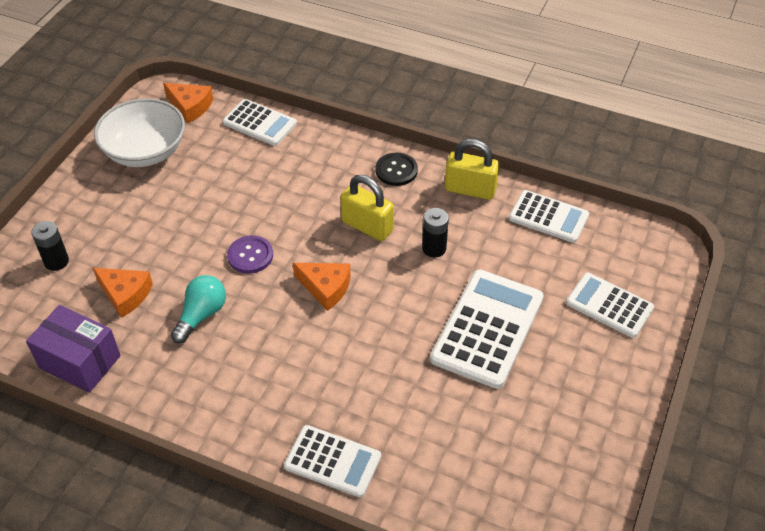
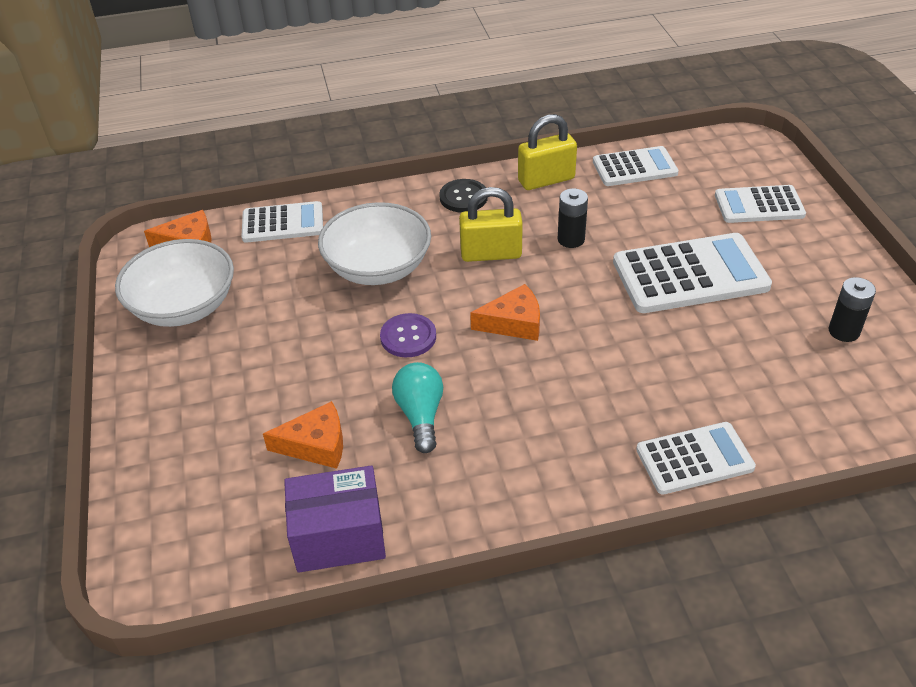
camera: 35 degrees left, 5 degrees down
black battery [31,221,69,271] -> black battery moved to [829,277,876,342]
white calculator [430,270,544,389] -> white calculator turned 90 degrees clockwise [613,233,772,313]
none -> white bowl [318,202,431,285]

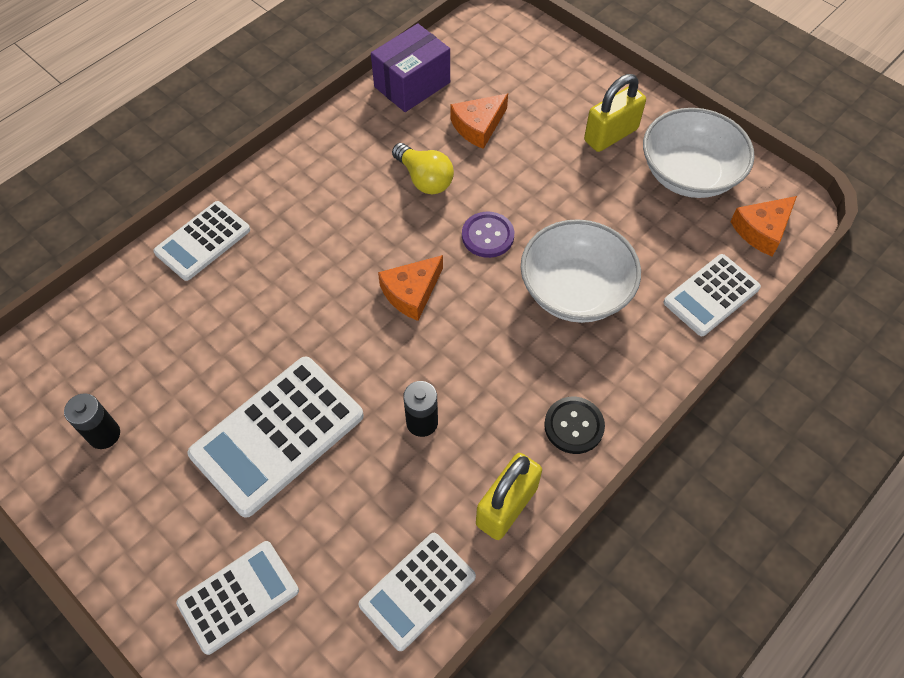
camera: 145 degrees right, 15 degrees up
turquoise light bulb [392,362,443,453] -> yellow light bulb [392,143,454,194]
yellow padlock [459,187,523,262] -> yellow padlock moved to [584,74,646,152]

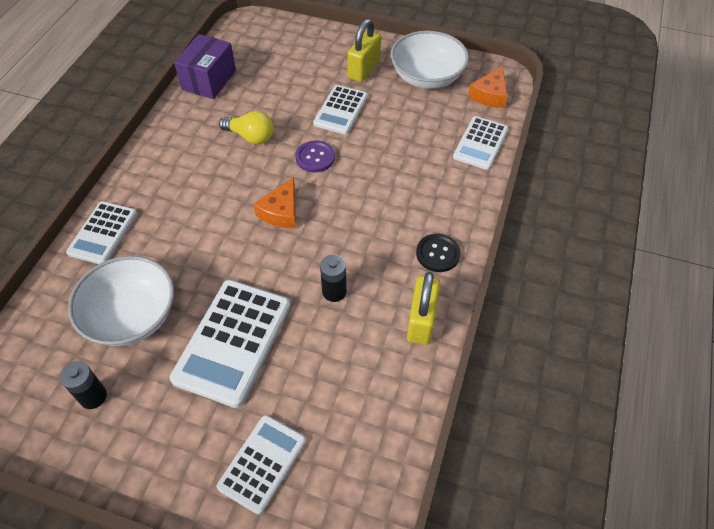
camera: 25 degrees left, 5 degrees down
white calculator [359,533,476,651] -> white calculator moved to [313,85,368,134]
orange cheese [450,94,508,149] -> none
white bowl [520,219,641,323] -> white bowl moved to [68,256,174,346]

